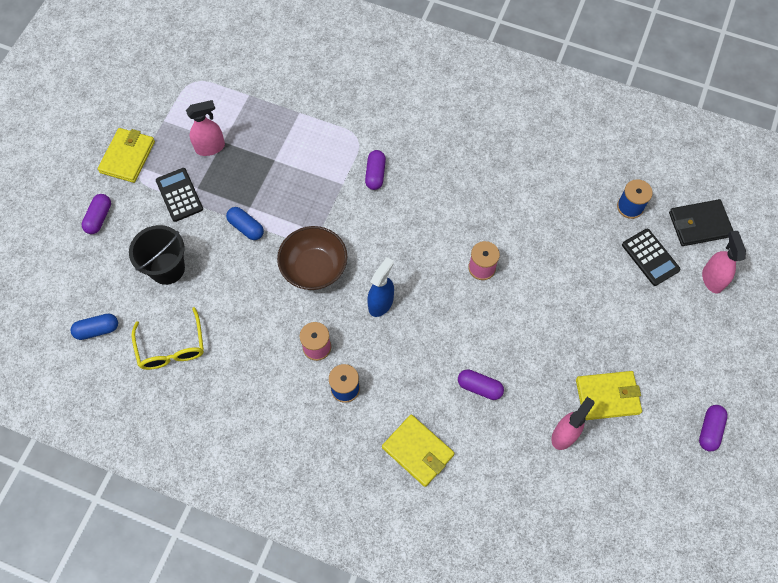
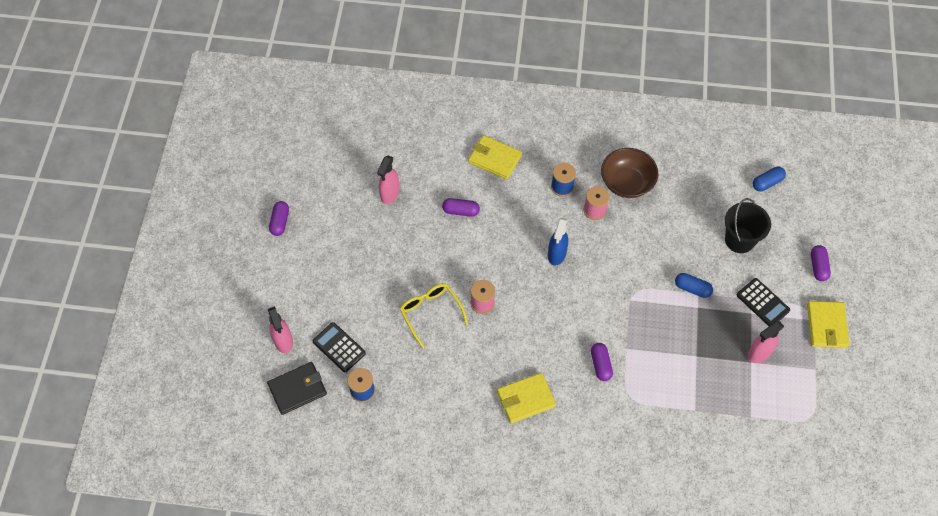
camera: 165 degrees right, 5 degrees down
yellow glasses [132,307,204,370] -> yellow glasses moved to [400,283,468,349]
brown bowl [277,226,347,290] -> brown bowl moved to [601,148,659,198]
yellow wallet [576,371,642,420] -> yellow wallet moved to [497,373,556,423]

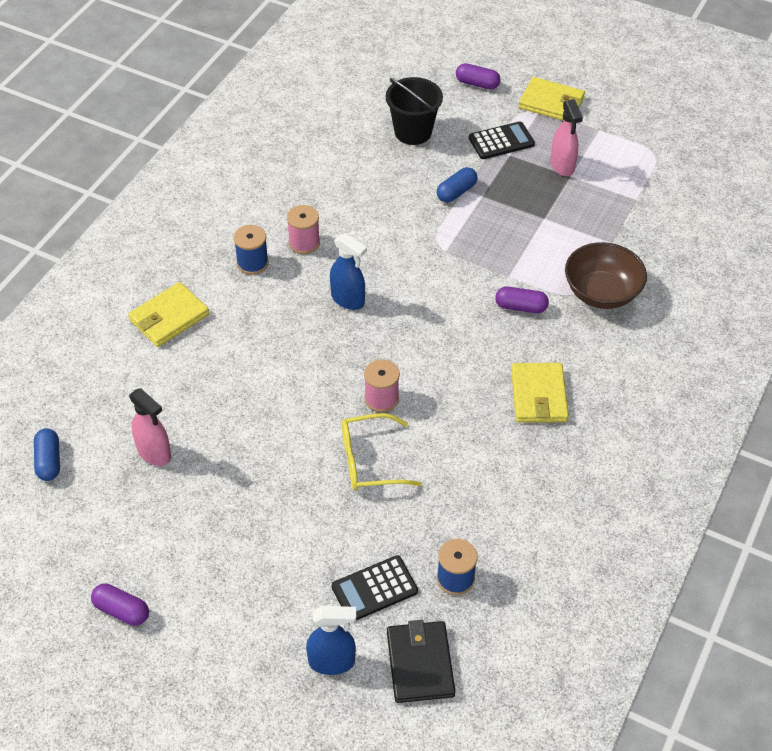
camera: 70 degrees left, 10 degrees down
pink spray bottle [268,306,293,353] -> blue spray bottle [306,606,356,675]
purple capsule [442,198,480,217] -> none
brown bowl [601,148,659,198] -> brown bowl moved to [565,242,647,309]
blue capsule [753,167,786,192] -> blue capsule moved to [34,428,60,481]

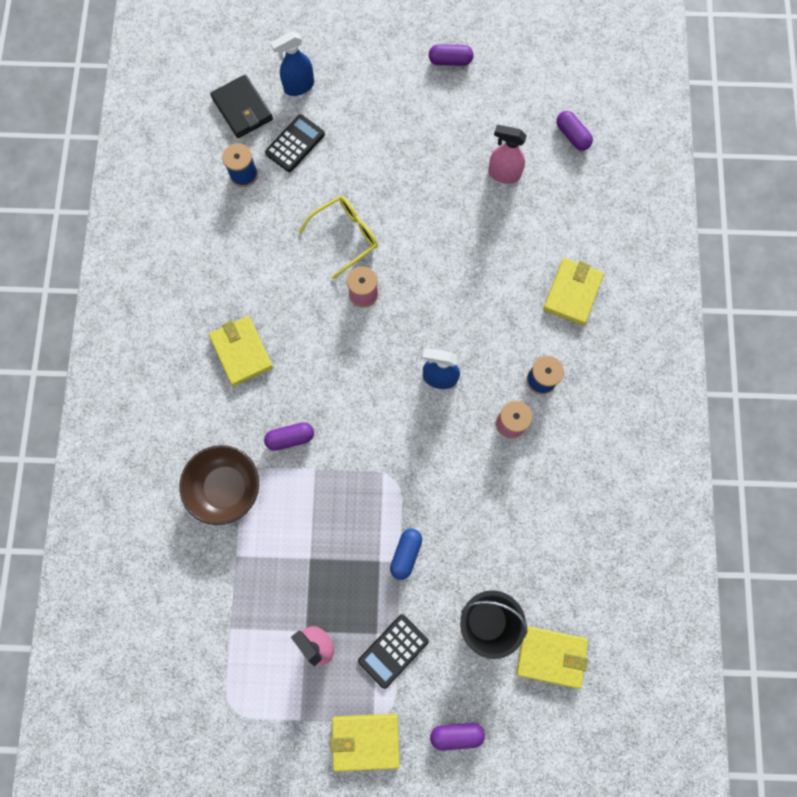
camera: 155 degrees right, 25 degrees up
blue capsule [34,428,60,481] -> purple capsule [556,111,593,151]
none -> yellow wallet [516,626,588,689]

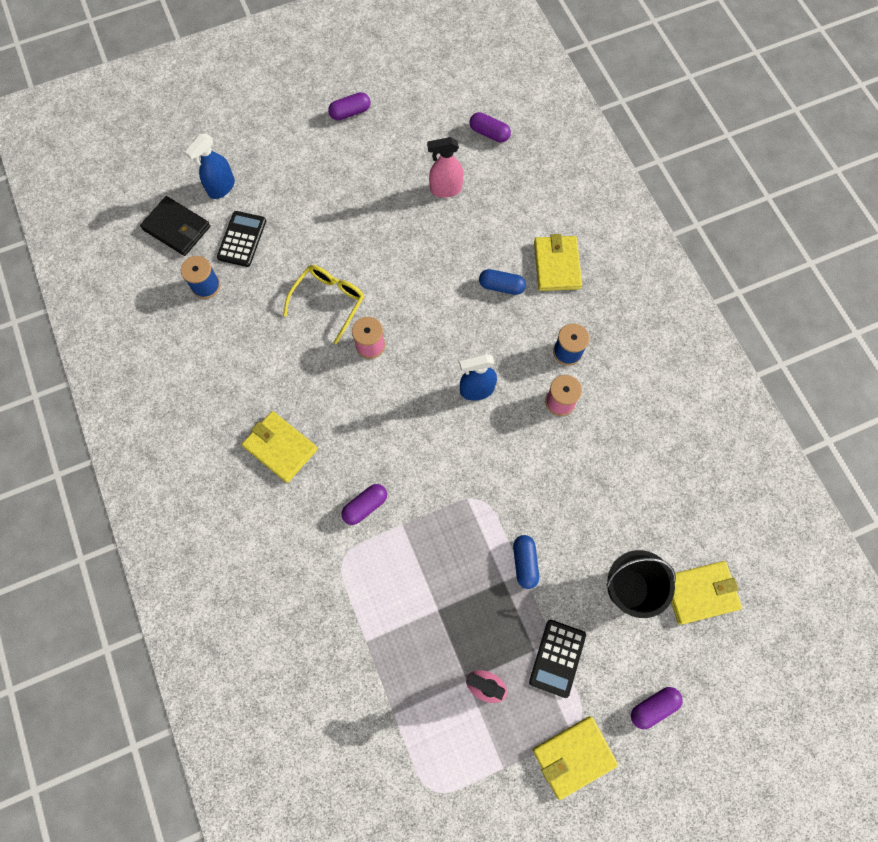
camera: 25 degrees left, 5 degrees down
brown bowl [179,445,259,525] -> none
none -> blue capsule [479,269,526,295]

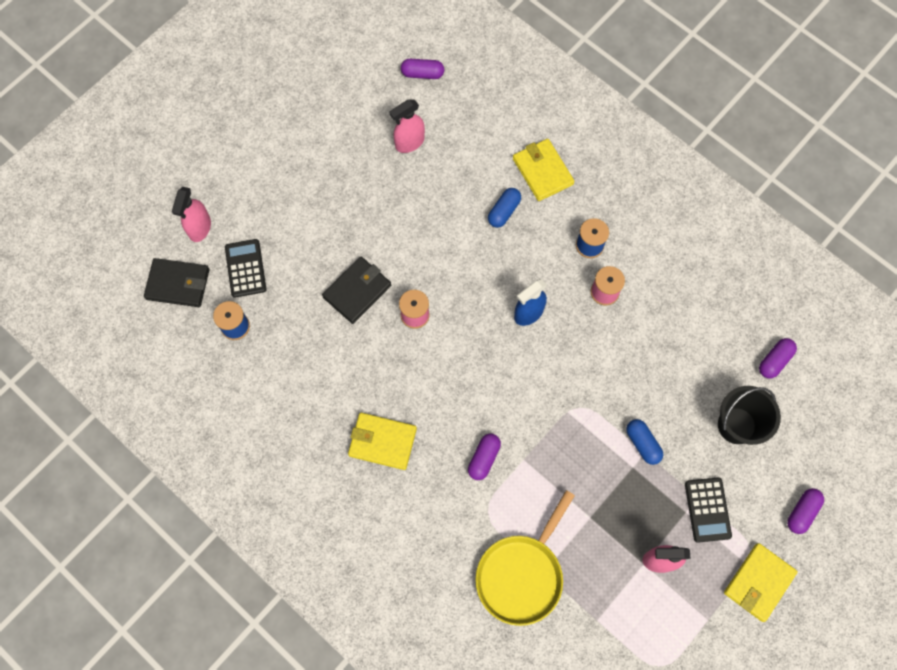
camera: 25 degrees left, 0 degrees up
blue spray bottle [184,134,235,199] -> pink spray bottle [172,187,211,242]
yellow glasses [283,265,364,344] -> black wallet [322,257,391,324]
purple capsule [328,92,371,120] -> purple capsule moved to [759,338,797,379]
blue capsule [479,269,526,295] -> blue capsule turned 45 degrees counterclockwise [488,188,521,228]
yellow wallet [671,561,742,625] -> none
none -> yellow pan [476,490,575,626]

